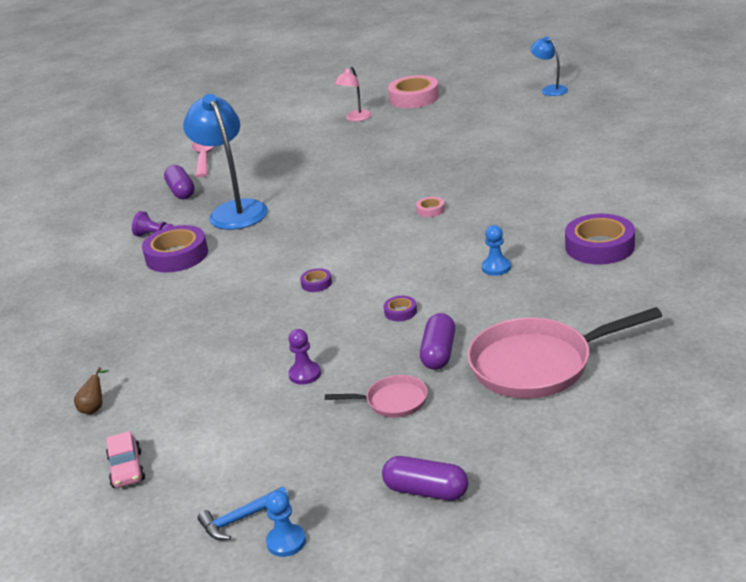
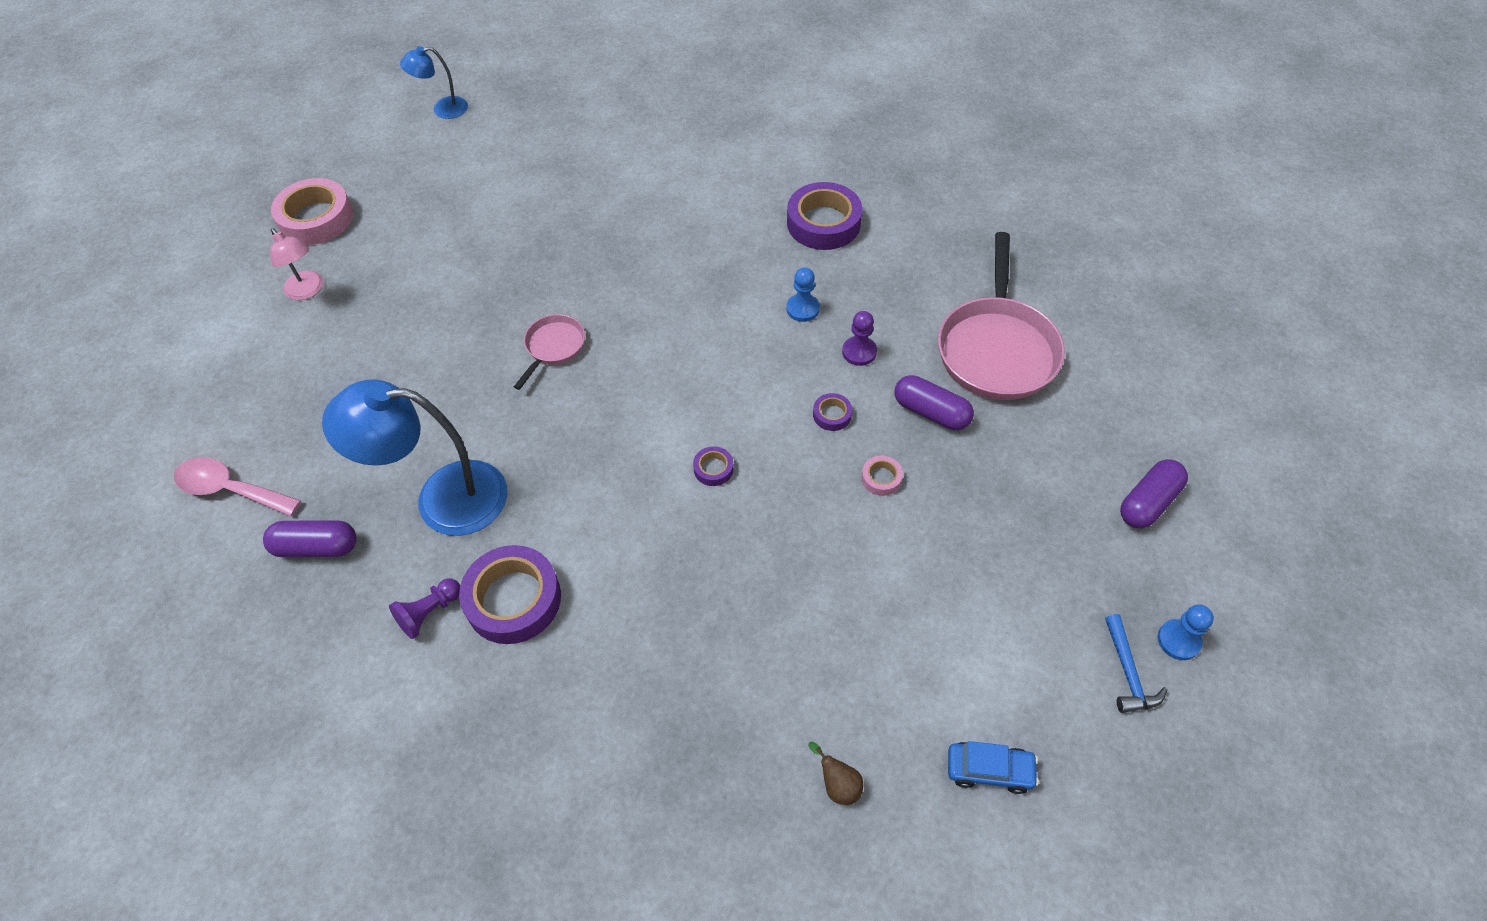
camera: 70 degrees left, 25 degrees up
pink car [106,431,145,488] -> blue car [948,741,1039,794]
purple pawn [288,329,321,385] -> purple pawn moved to [842,311,877,366]
pink pan [325,375,428,418] -> pink pan moved to [514,314,585,390]
pink tape [416,197,445,217] -> pink tape moved to [861,456,903,496]

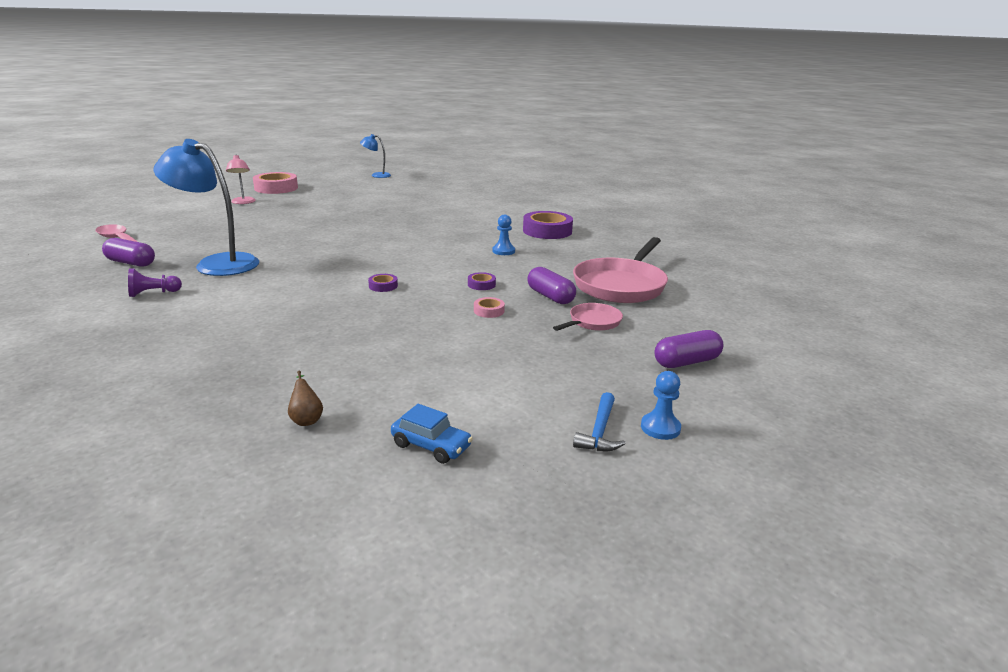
camera: 20 degrees right, 30 degrees down
purple tape [459,545,561,644] -> none
pink pan [514,314,585,390] -> pink pan moved to [553,303,623,331]
purple pawn [842,311,877,366] -> none

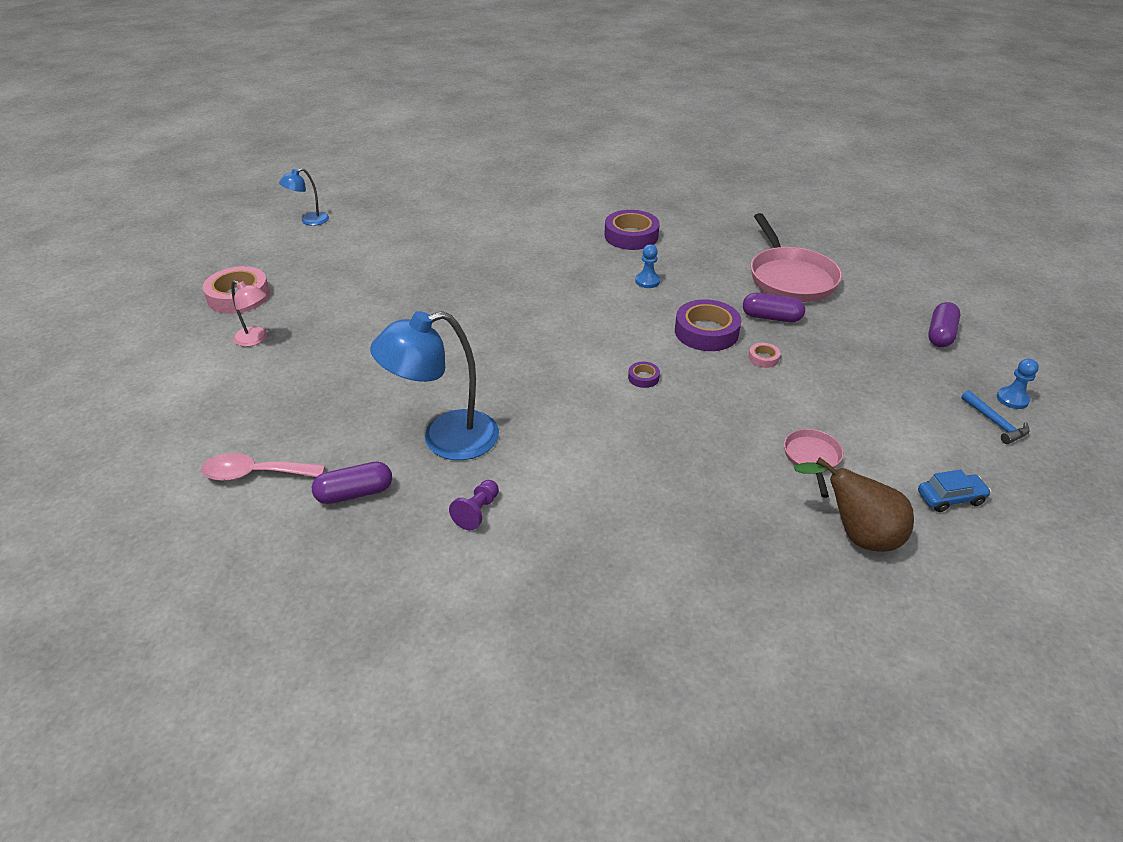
camera: 40 degrees left, 15 degrees up
brown pear [288,371,323,426] -> brown pear [794,457,914,552], size x2.20
purple tape [468,272,496,290] -> purple tape [675,299,741,351], size x2.20
pink pan [553,303,623,331] -> pink pan moved to [784,429,844,498]

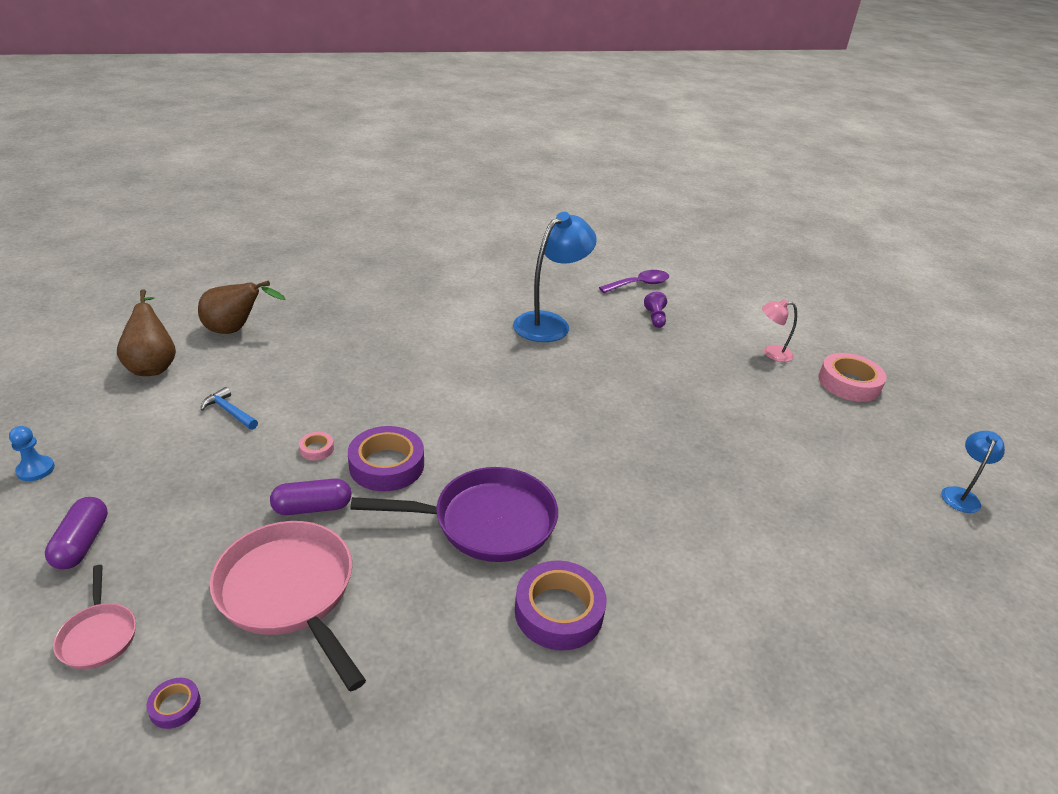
camera: 150 degrees right, 5 degrees down
pink spoon [201,453,325,481] -> purple spoon [599,270,669,293]
purple capsule [312,461,392,504] -> none
purple pawn [449,480,499,530] -> purple pawn moved to [644,292,667,328]
purple tape [628,362,660,388] -> purple tape moved to [146,678,201,729]
blue pawn [635,244,660,288] -> purple pan [351,467,558,562]
pink pan [784,429,844,498] -> pink pan moved to [53,565,136,669]
blue car [918,469,991,512] -> brown pear [117,289,176,376]
blue hammer [961,390,1029,444] -> blue hammer moved to [201,387,258,430]

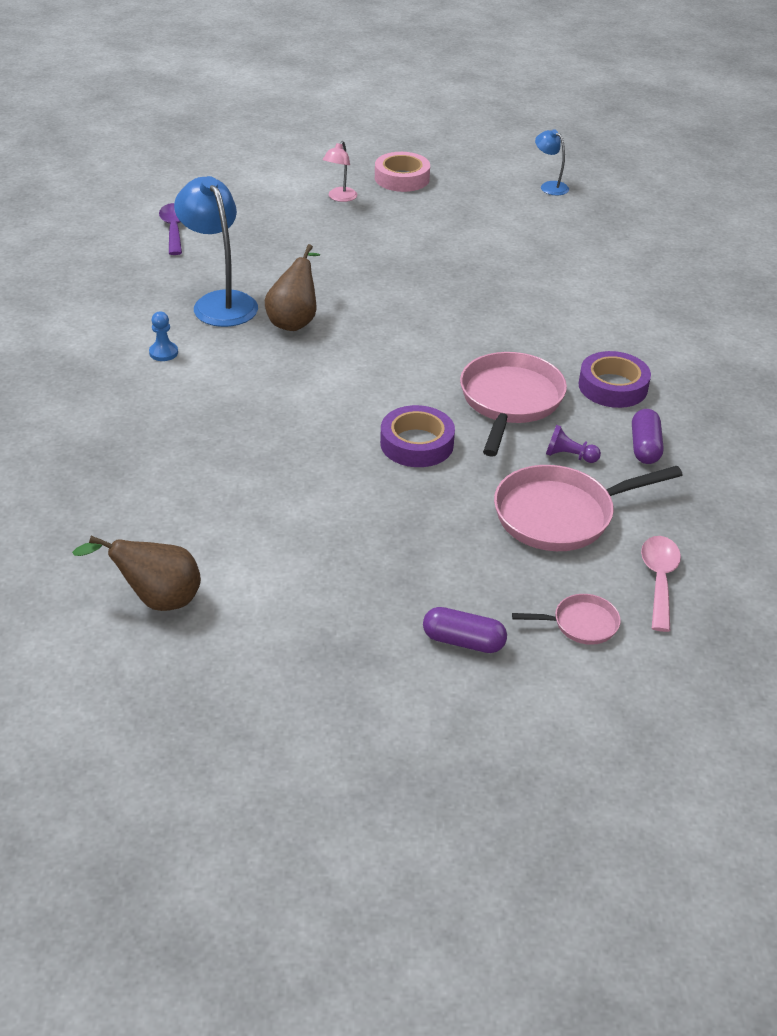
camera: 70 degrees left, 5 degrees up
blue pawn [9,426,55,481] -> blue pawn moved to [149,312,178,361]
purple tape [146,678,201,729] -> pink spoon [641,536,681,632]
brown pear [198,281,285,334] -> brown pear moved to [265,244,320,331]
blue hammer [201,387,258,430] -> none
purple capsule [270,478,352,515] -> purple capsule moved to [632,409,663,464]
pink tape [299,432,334,461] -> none
purple pan [351,467,558,562] -> pink pan [460,352,567,457]
purple pawn [644,292,667,328] -> purple pawn moved to [546,425,601,463]

